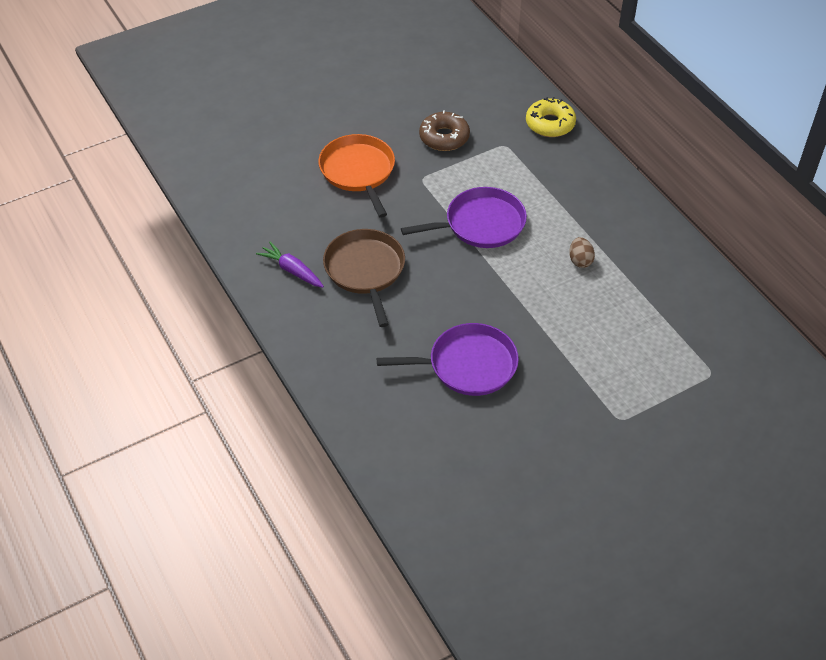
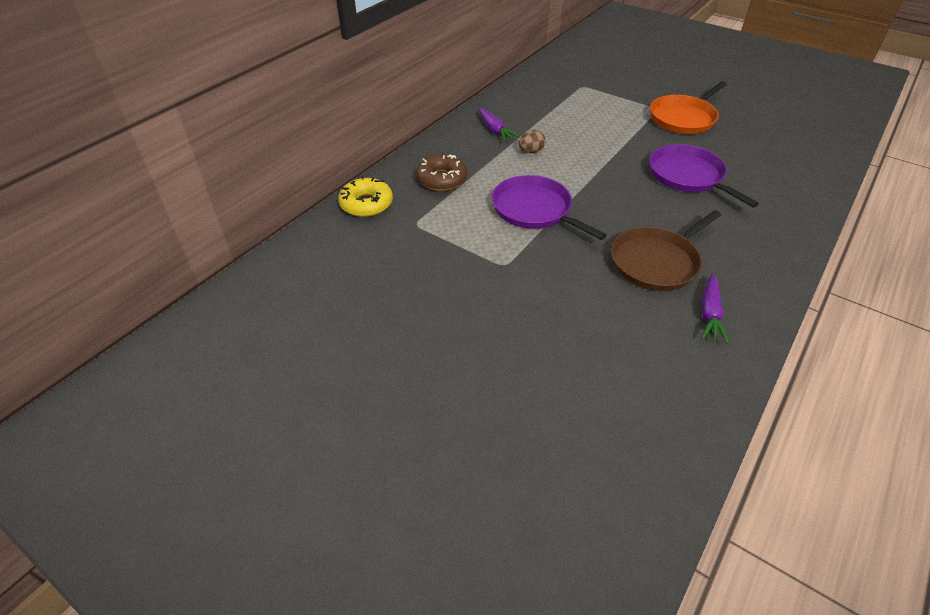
camera: 115 degrees left, 5 degrees down
orange pan [318,134,395,218] -> orange pan moved to [650,81,727,134]
brown donut [419,110,470,151] -> brown donut moved to [416,154,467,191]
none -> purple carrot [478,108,520,142]

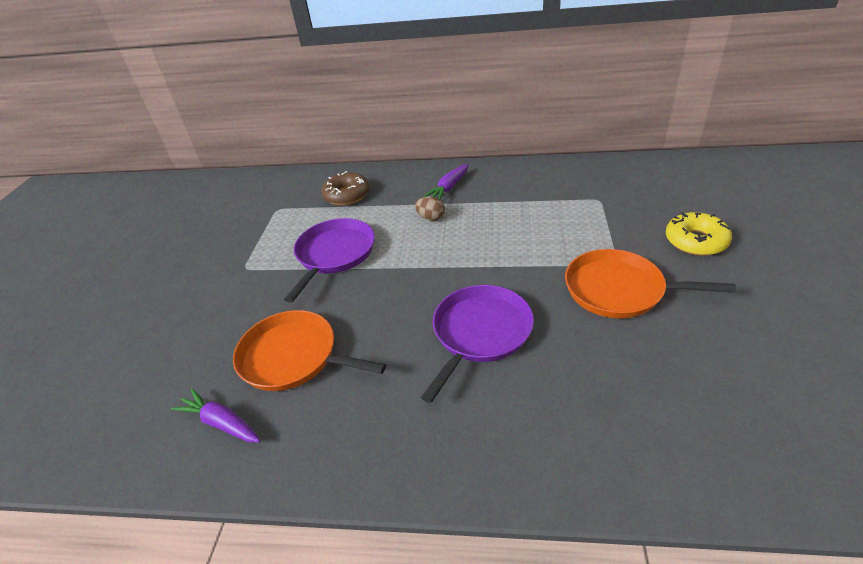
camera: 65 degrees right, 5 degrees down
yellow donut [338,176,393,217] -> yellow donut moved to [666,212,732,256]
brown pan [611,210,721,291] -> orange pan [233,310,386,391]
purple carrot [701,273,729,344] -> purple carrot turned 45 degrees clockwise [171,388,260,443]

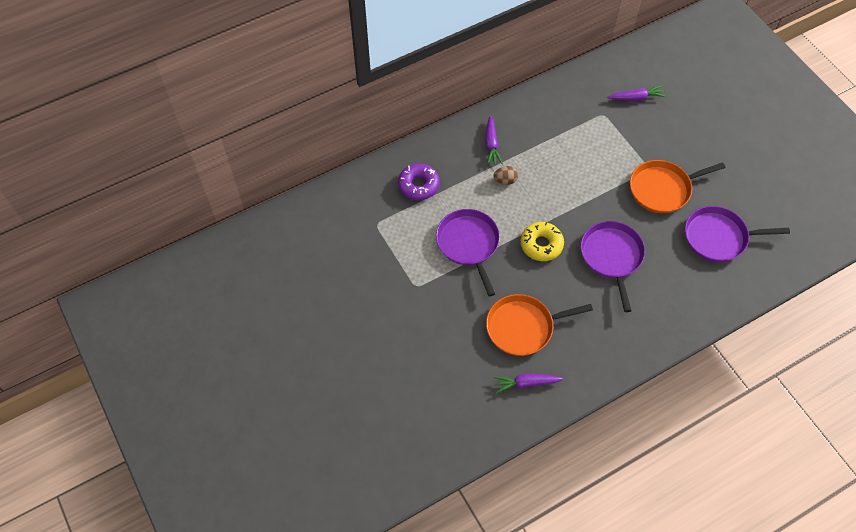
camera: 40 degrees left, 20 degrees up
brown donut [321,171,369,205] -> purple donut [398,163,440,200]
yellow donut [666,212,732,256] -> yellow donut moved to [520,222,564,261]
none -> purple carrot [607,85,666,101]
none -> purple pan [685,206,790,262]

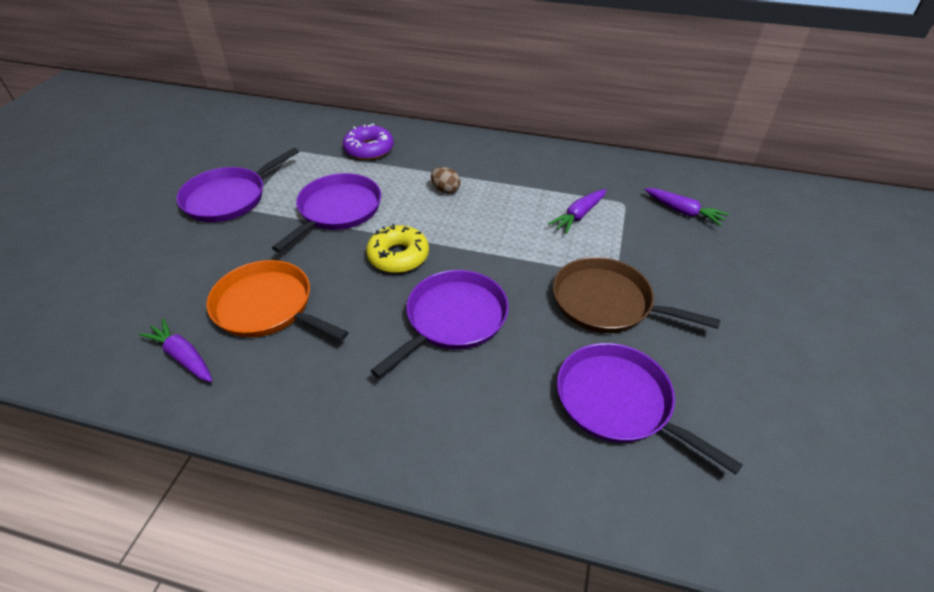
camera: 45 degrees right, 15 degrees down
purple carrot [485,115,503,165] -> purple carrot moved to [548,189,606,234]
orange pan [630,160,726,213] -> brown pan [553,257,720,333]
none -> purple pan [177,148,299,222]

